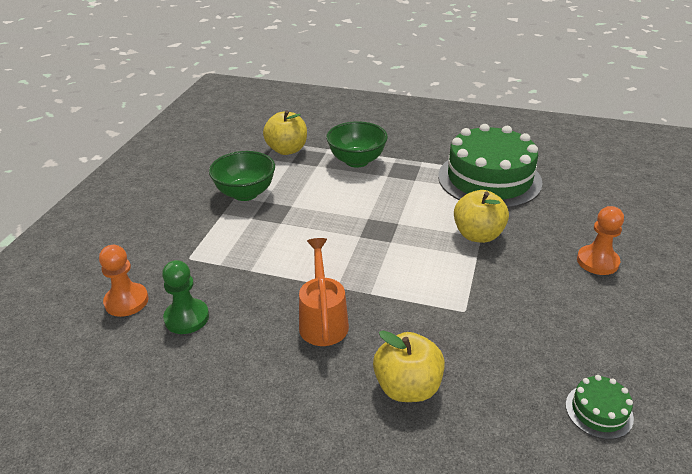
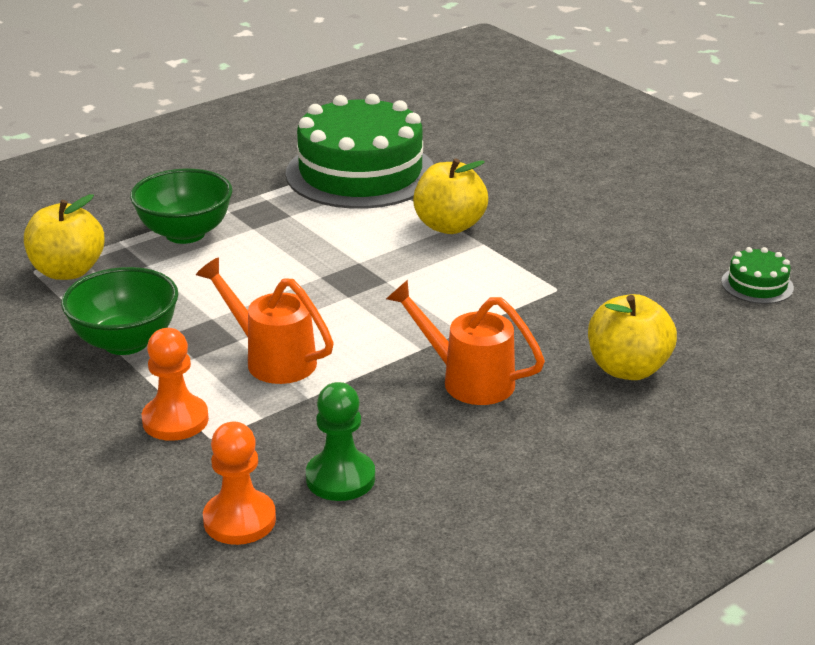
camera: 55 degrees left, 5 degrees down
orange pawn [577,206,624,275] -> orange pawn moved to [142,328,209,441]
none -> orange watering can [196,257,334,384]

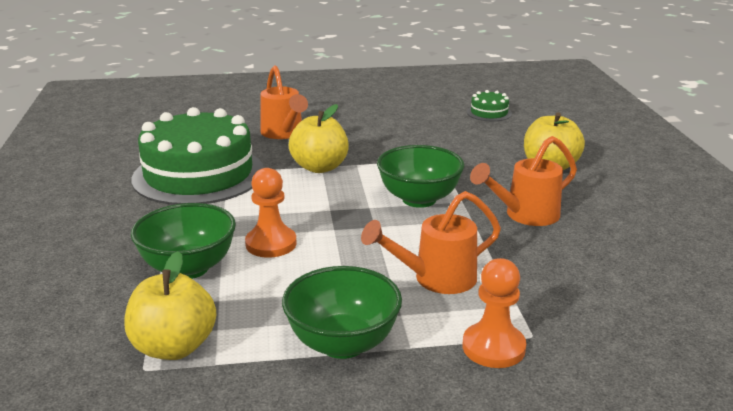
camera: 60 degrees left, 5 degrees down
orange pawn [203,422,276,545] -> orange pawn moved to [245,168,296,258]
green pawn [306,382,375,501] -> none
none -> orange watering can [261,65,308,139]
none -> green bowl [377,145,465,208]

